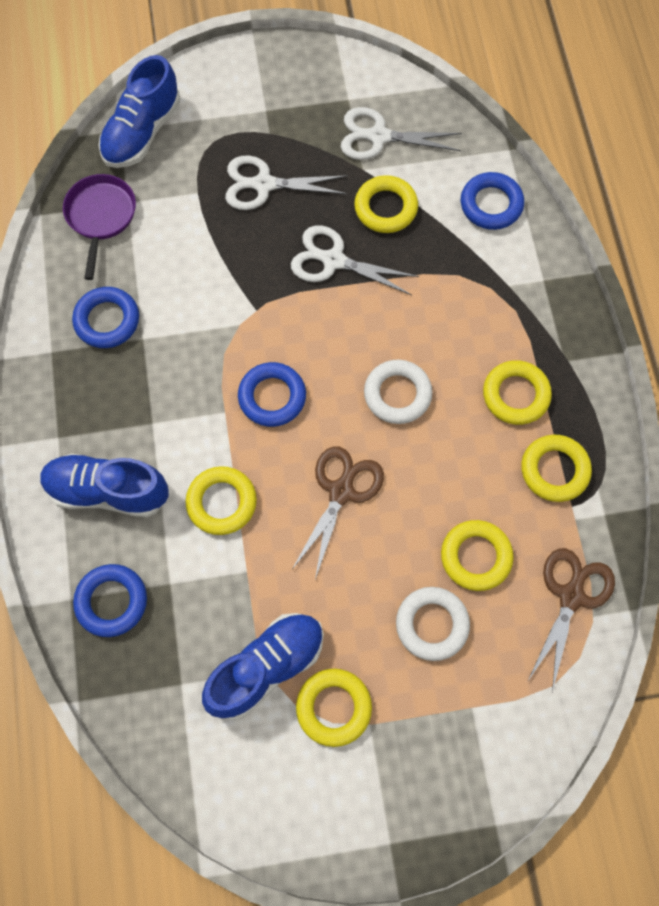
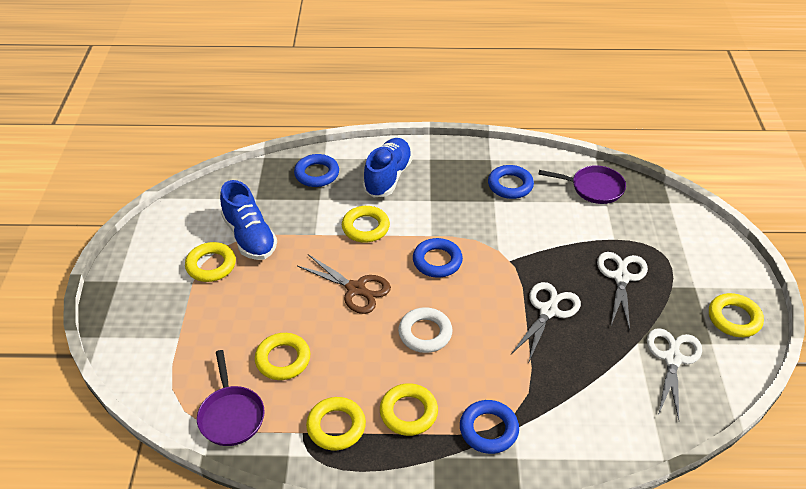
camera: 100 degrees right, 25 degrees down
blue shoe [98,55,180,168] -> none
yellow ring [354,175,418,233] -> yellow ring moved to [709,293,764,337]
white ring [396,587,470,661] -> none
blue ring [461,172,524,230] -> blue ring moved to [460,400,519,454]
brown scissors [528,548,615,692] -> purple pan [197,350,265,446]

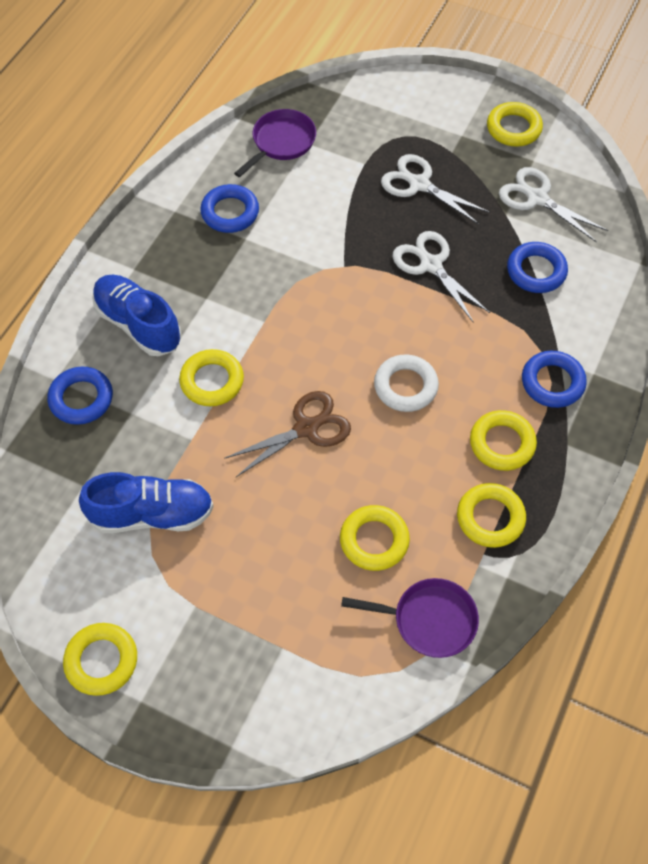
camera: 65 degrees left, 15 degrees up
yellow ring [185,242,236,282] -> yellow ring moved to [63,623,137,696]
blue ring [413,238,463,278] -> blue ring moved to [507,242,568,293]

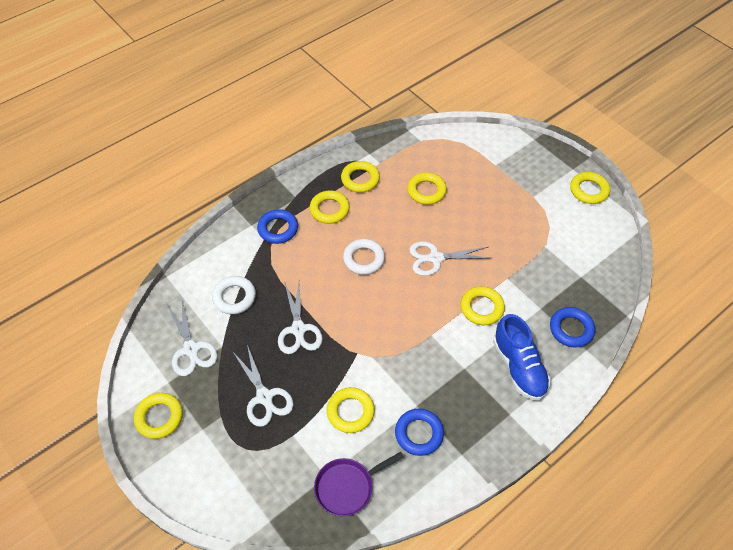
camera: 155 degrees left, 5 degrees down
blue shoe [79,472,214,533] -> none
brown scissors [224,391,351,477] -> white scissors [409,241,490,276]
purple pan [341,578,479,658] -> none
blue ring [507,242,568,293] -> white ring [212,276,256,314]
none -> yellow ring [327,387,375,433]

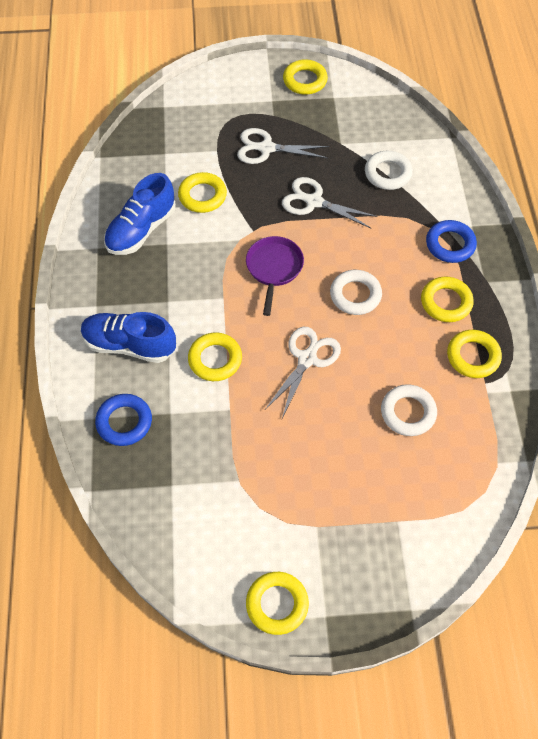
camera: 125 degrees right, 5 degrees up
white scissors [167,301,218,376] -> none
purple pan [314,452,404,516] -> purple pan moved to [246,236,304,316]
blue ring [395,409,444,456] -> blue shoe [104,173,176,255]
yellow ring [407,172,447,205] -> white ring [381,384,437,436]

